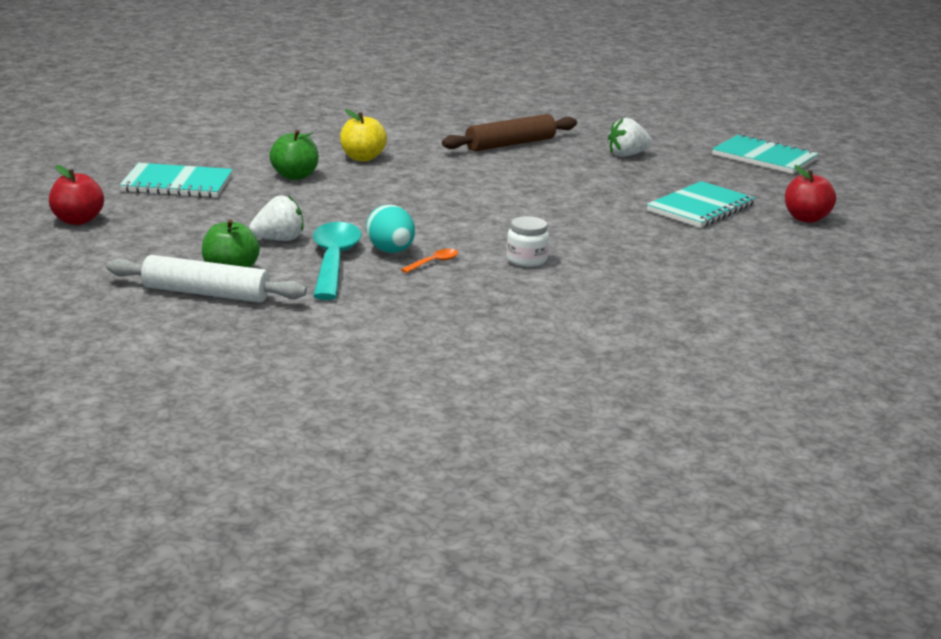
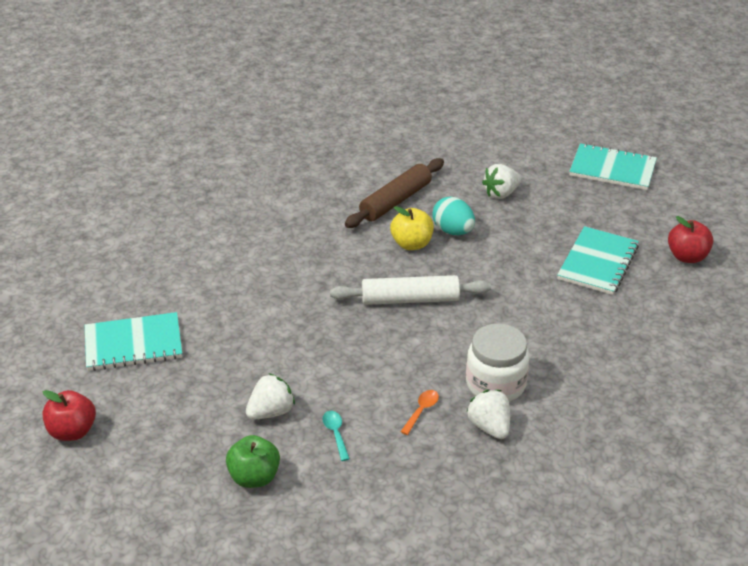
camera: 15 degrees left, 15 degrees up
white rolling pin [106,255,307,303] -> white rolling pin moved to [330,275,491,305]
green apple [269,130,319,180] -> none
turquoise spoon [313,222,362,300] -> turquoise spoon [322,411,350,461], size x0.42
yellow apple [340,109,387,161] -> yellow apple moved to [390,206,434,250]
turquoise egg [366,205,415,253] -> turquoise egg moved to [432,197,475,235]
white jar [507,216,549,267] -> white jar [466,324,529,402], size x1.64
none -> white strawberry [466,390,510,439]

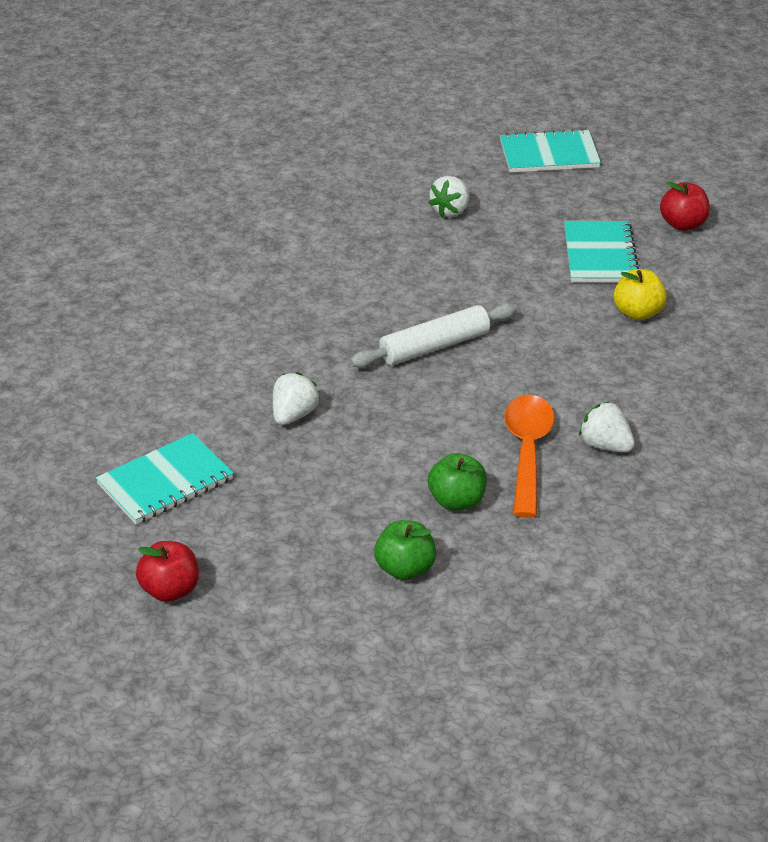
camera: 25 degrees left, 0 degrees up
white strawberry [246,373,295,419] -> white strawberry moved to [273,372,320,425]
turquoise spoon [322,411,350,461] -> green apple [428,453,487,511]
brown rolling pin [345,158,444,228] -> none
yellow apple [390,206,434,250] -> yellow apple moved to [614,269,667,320]
orange spoon [400,390,439,435] -> orange spoon [504,395,555,518], size x2.36
turquoise egg [432,197,475,235] -> none
white jar [466,324,529,402] -> none

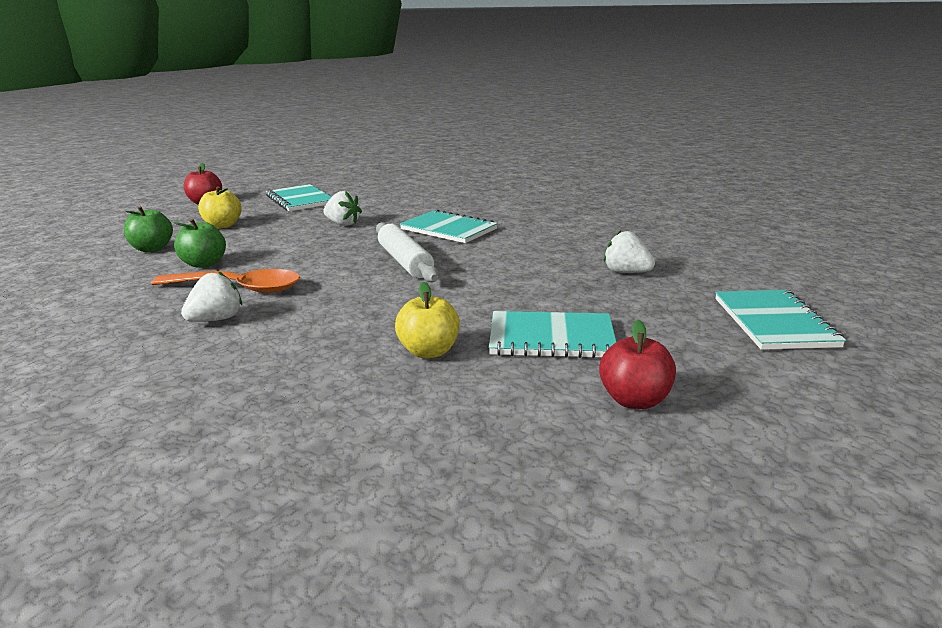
camera: 95 degrees right, 15 degrees down
none -> yellow apple [198,186,242,229]
none -> turquoise notebook [400,209,498,243]

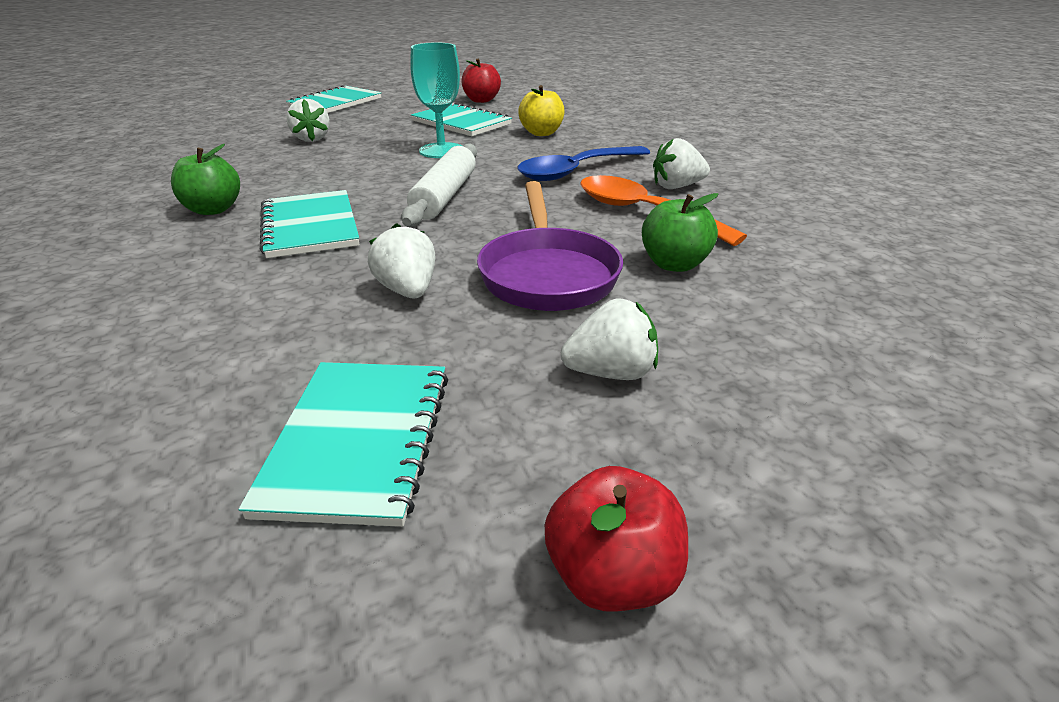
camera: 145 degrees left, 10 degrees up
green apple [124,206,173,252] -> green apple moved to [171,144,240,215]
yellow apple [198,186,242,229] -> white strawberry [561,298,658,380]
none -> turquoise goblet [410,42,462,158]
none -> purple pan [477,181,623,311]
none -> blue spoon [517,146,650,181]

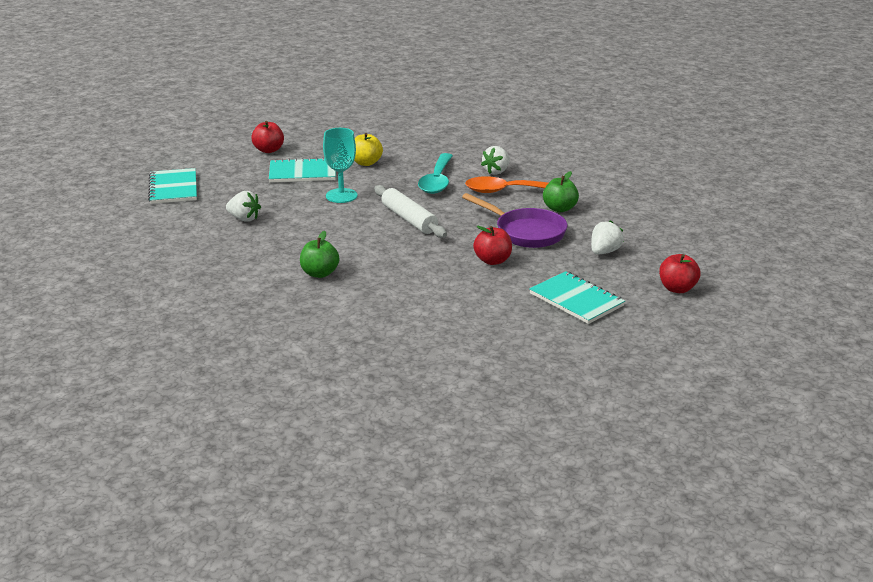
camera: 45 degrees left, 5 degrees down
turquoise notebook [260,190,360,258] -> none
white strawberry [368,223,435,299] -> red apple [473,226,512,265]
blue spoon [517,146,650,181] -> turquoise spoon [418,153,453,194]

